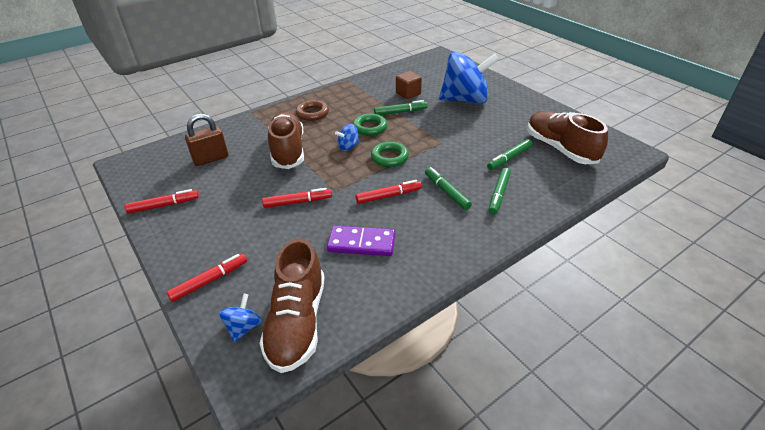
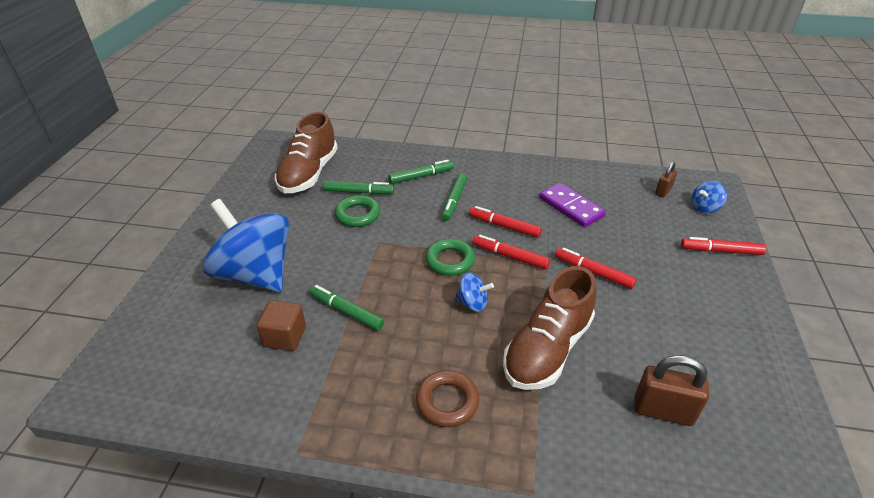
camera: 135 degrees left, 0 degrees up
red marker [125,189,199,214] -> red marker moved to [472,235,550,269]
brown shoe [259,239,324,373] -> brown padlock [655,162,677,197]
green ring [353,113,388,136] -> green ring moved to [335,195,380,227]

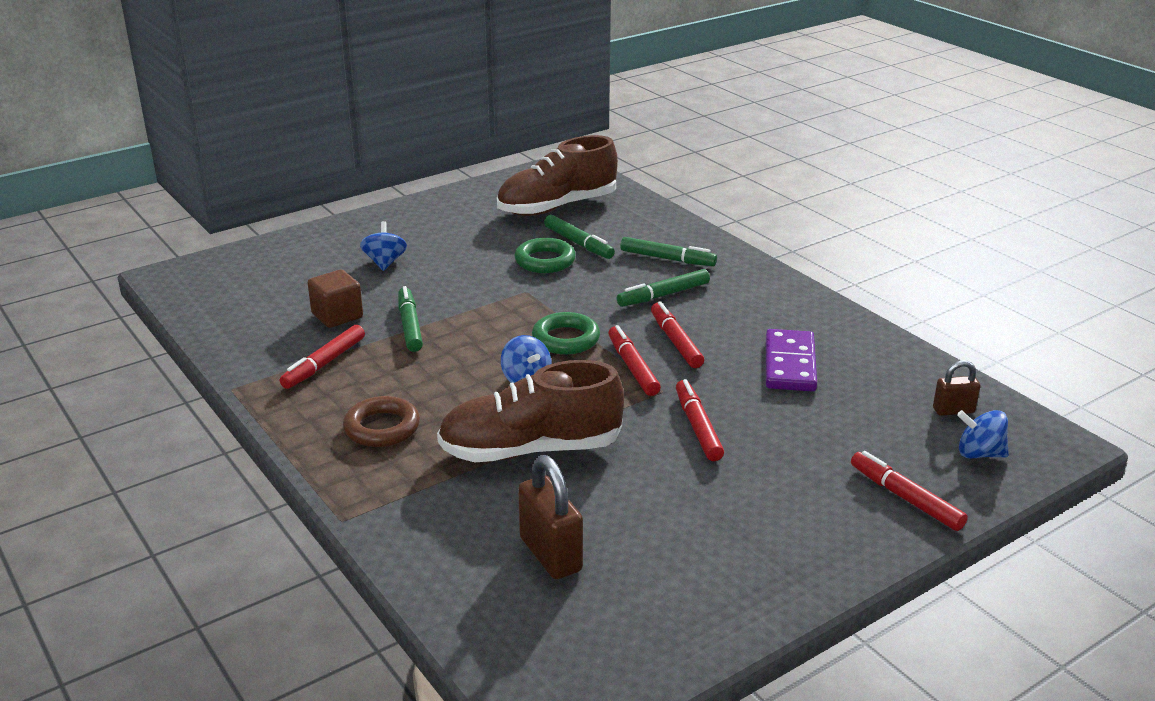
camera: 45 degrees right, 10 degrees down
blue spinning top [203,199,289,292] -> blue spinning top [360,221,407,271], size x0.42
none -> red marker [280,325,365,389]

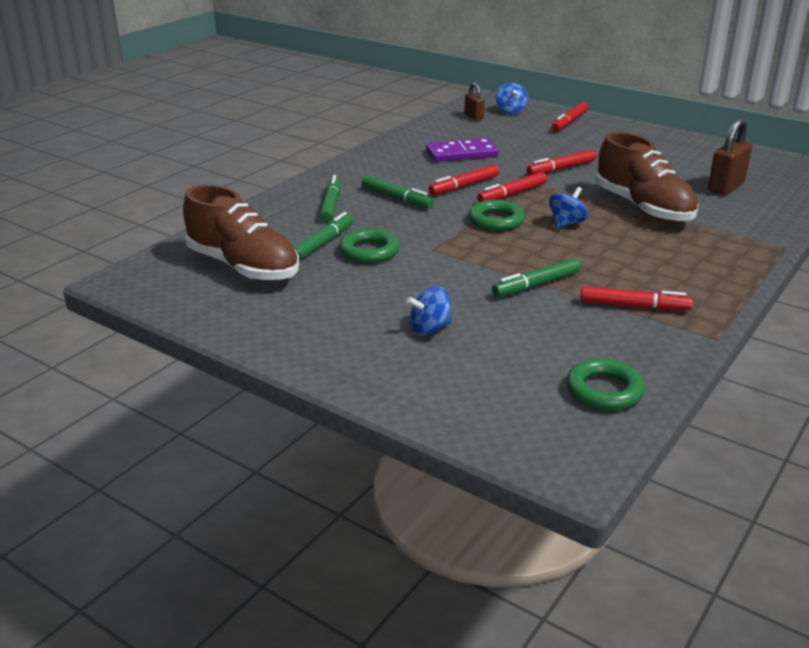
camera: 110 degrees left, 0 degrees up
brown cube [308,270,363,328] -> none
brown ring [343,396,420,447] -> none
none -> green ring [566,358,645,410]

